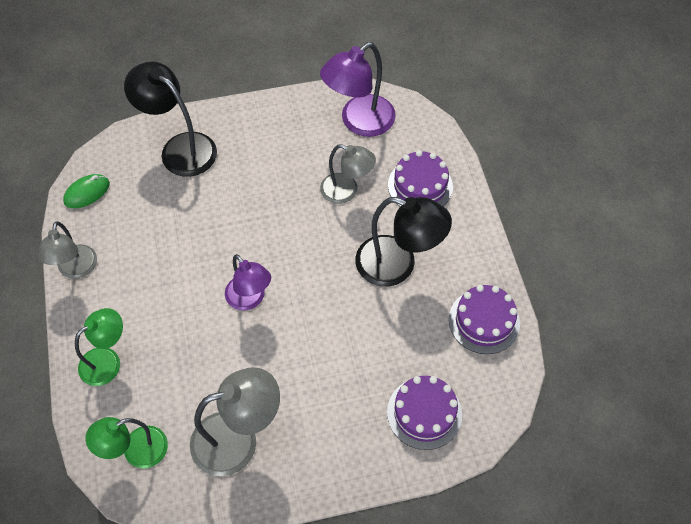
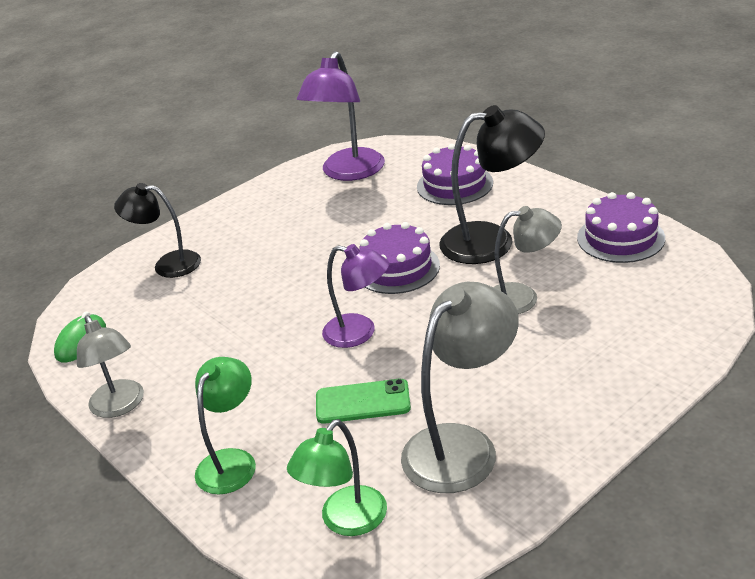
camera: 25 degrees left, 25 degrees down
black lamp [124,61,217,177] -> black lamp [114,183,201,278], size x0.66
grey lamp [320,144,376,204] -> grey lamp moved to [493,206,562,314]
purple cake [387,376,462,450] -> purple cake moved to [359,222,440,294]
none -> green phone [316,379,411,424]

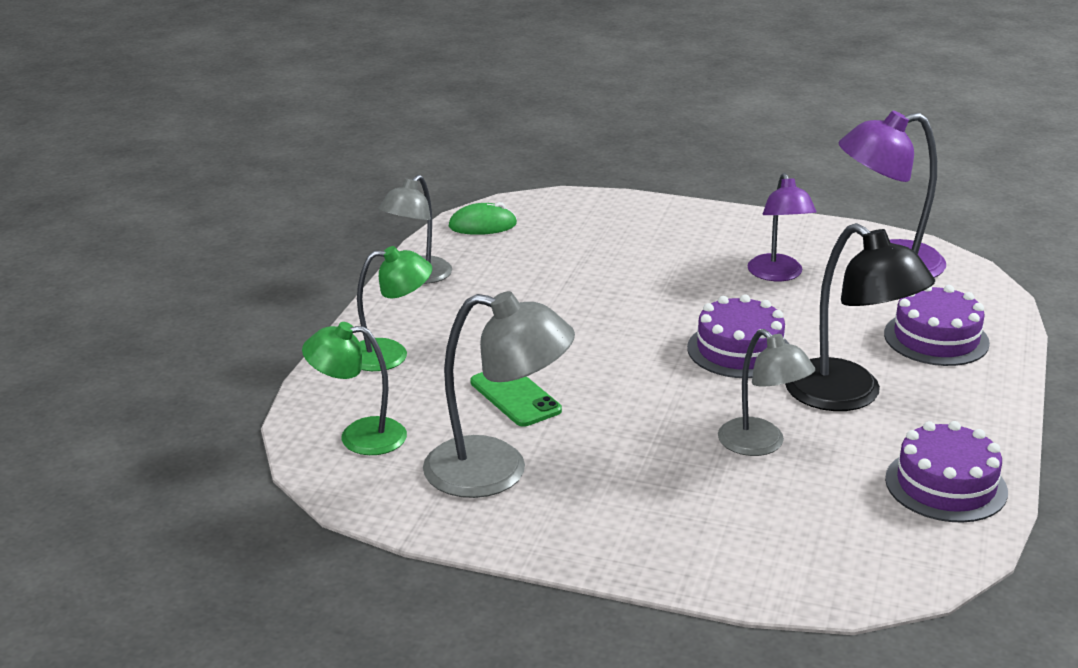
camera: 55 degrees right, 5 degrees down
black lamp [114,183,201,278] -> none
purple lamp [322,244,390,348] -> purple lamp moved to [748,173,816,281]

